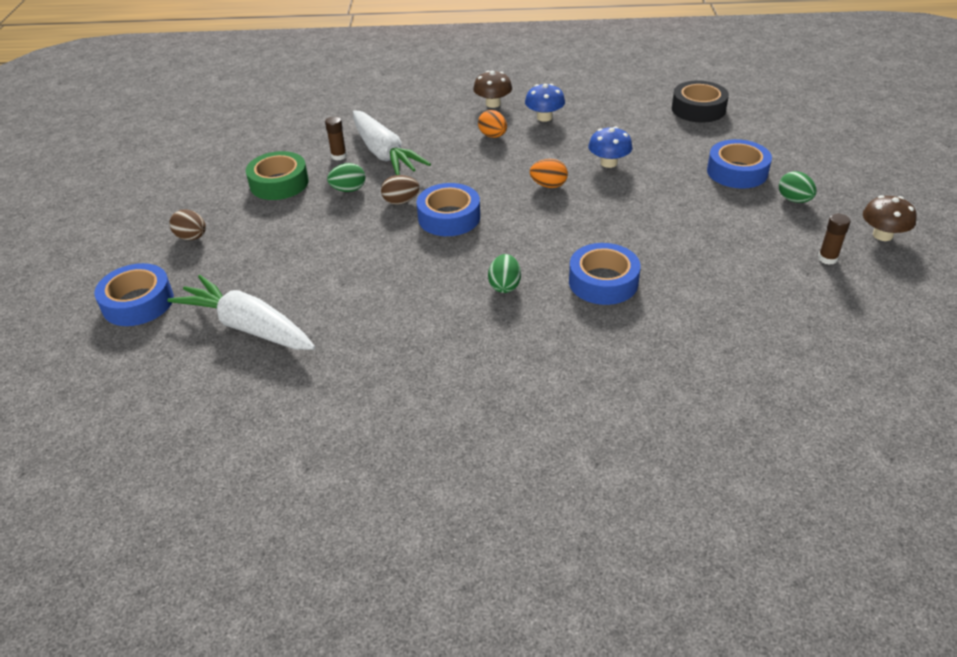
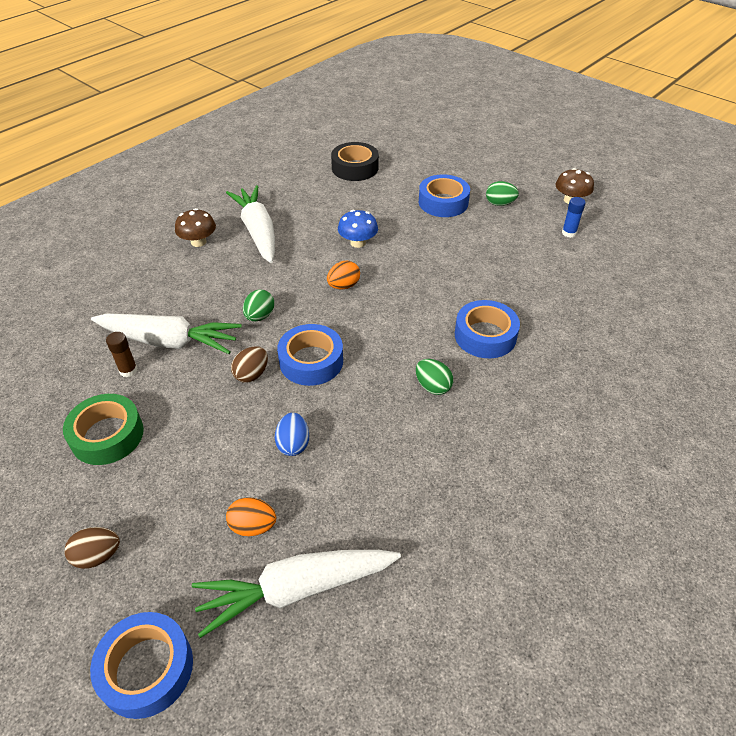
camera: 50 degrees left, 5 degrees up
green egg [327,163,365,192] -> green egg moved to [243,289,274,322]
orange egg [478,110,507,138] -> orange egg moved to [226,497,276,536]
blue mushroom [525,84,565,122] -> white carrot [226,185,275,263]
brown glue stick [818,214,851,265] -> blue glue stick [562,197,586,238]
none -> blue egg [275,413,309,456]

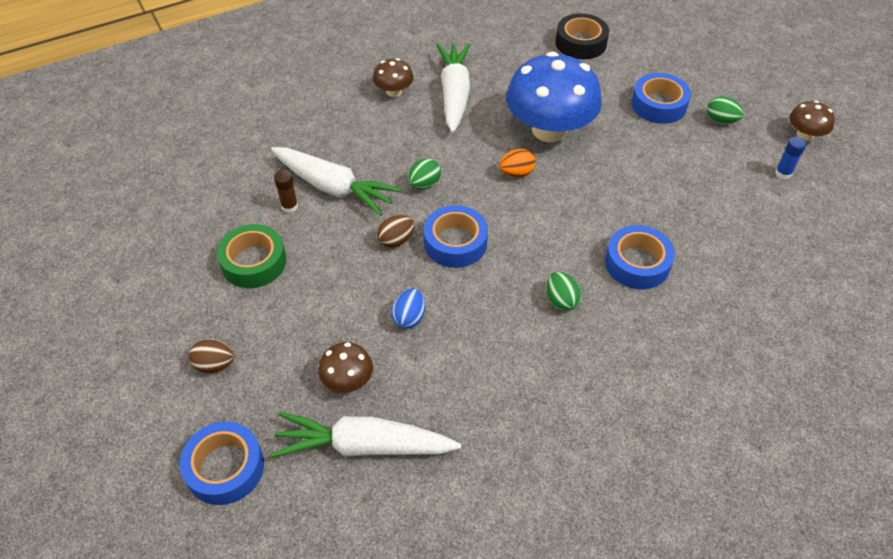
camera: 20 degrees right, 5 degrees up
orange egg [226,497,276,536] -> brown mushroom [318,342,373,393]
blue mushroom [338,210,378,248] -> blue mushroom [506,52,602,142], size x2.19

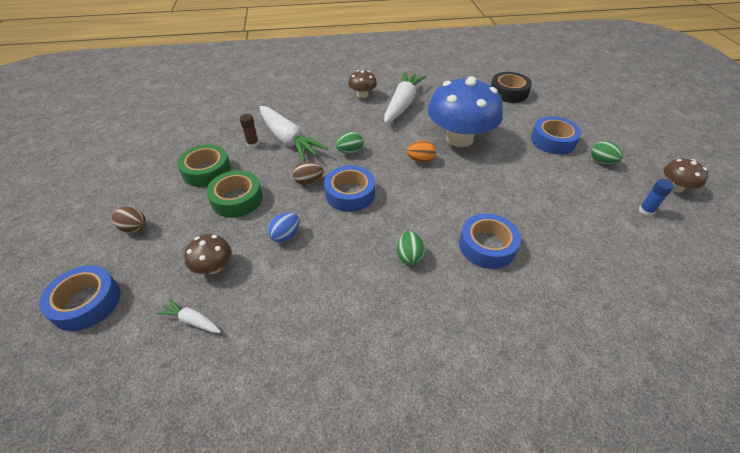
camera: 20 degrees right, 5 degrees down
white carrot [270,412,461,458] -> white carrot [156,298,221,333], size x0.46
none -> green tape [206,170,263,218]

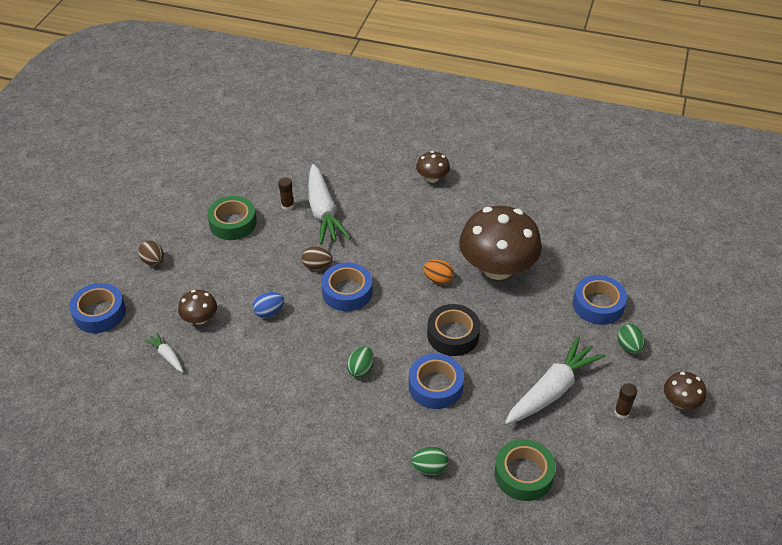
camera: 25 degrees right, 0 degrees up
green tape [206,170,263,218] -> green tape moved to [495,439,556,501]
green egg [336,132,363,154] -> green egg moved to [411,447,449,475]
white carrot [384,72,427,123] -> white carrot moved to [505,336,606,424]
blue mushroom [428,76,503,147] -> brown mushroom [459,206,542,280]
black tape [491,72,532,103] -> black tape moved to [427,304,481,356]
blue glue stick [638,179,674,216] -> brown glue stick [614,383,637,419]

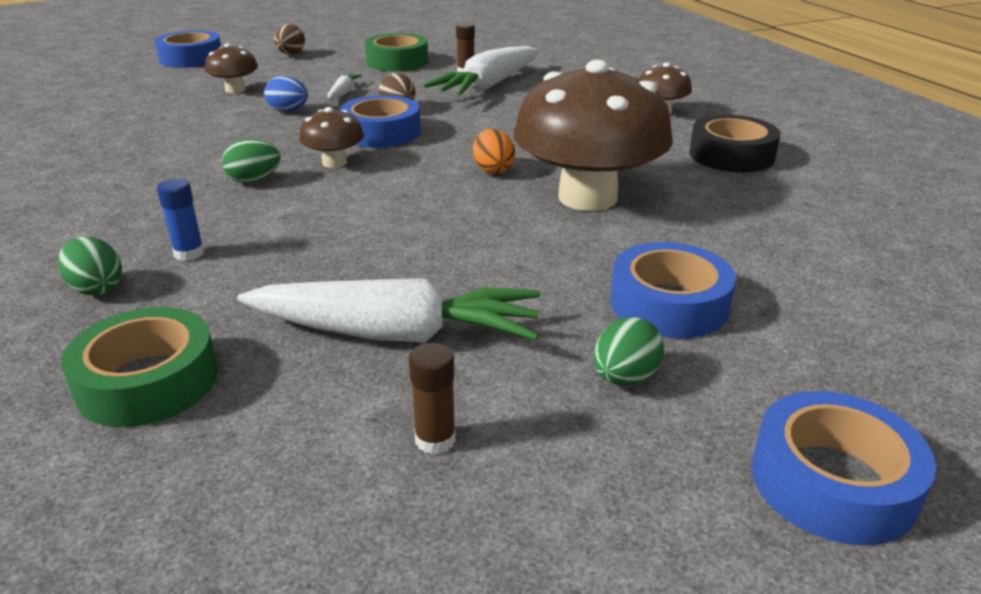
camera: 50 degrees right, 15 degrees down
white carrot [144,332,183,372] -> white carrot moved to [328,74,362,100]
blue tape [409,354,464,409] -> blue tape moved to [752,391,936,546]
black tape [427,304,481,356] -> black tape moved to [689,115,780,172]
brown mushroom [664,372,706,409] -> brown mushroom moved to [299,107,364,168]
none -> blue glue stick [157,178,204,261]

